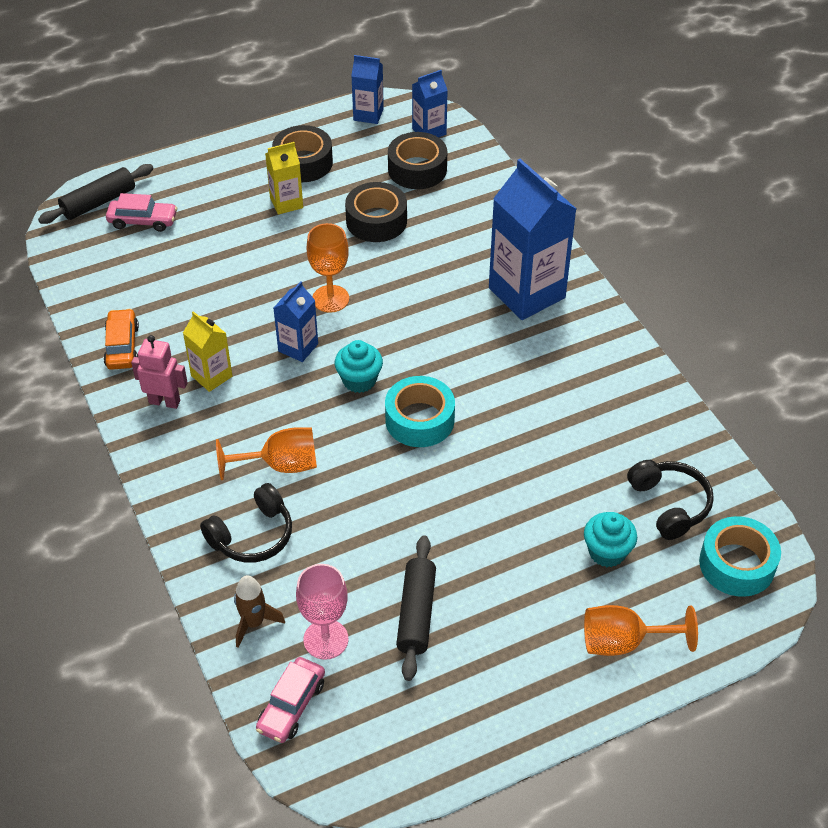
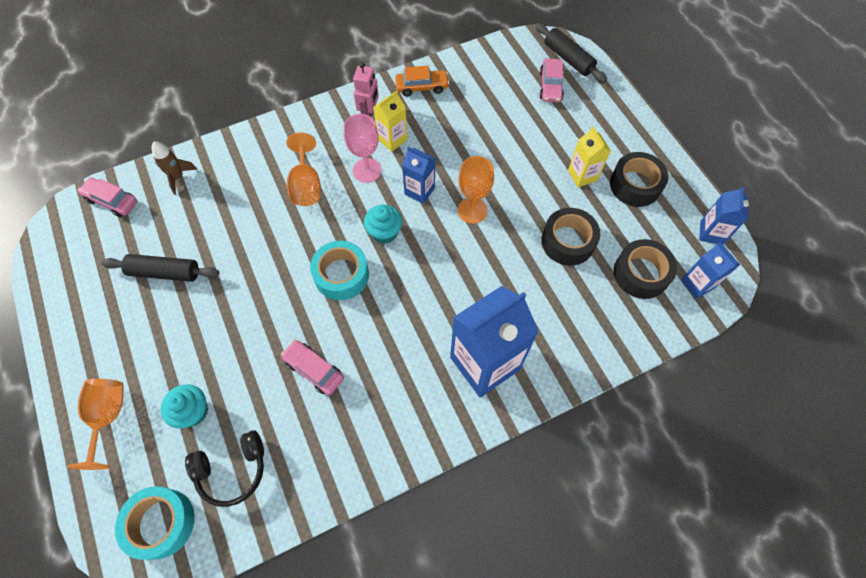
camera: 90 degrees right, 15 degrees up
black headphones [200,483,292,563] -> none
pink goblet [296,564,348,660] -> pink goblet moved to [344,114,382,183]
none -> pink car [281,340,344,395]

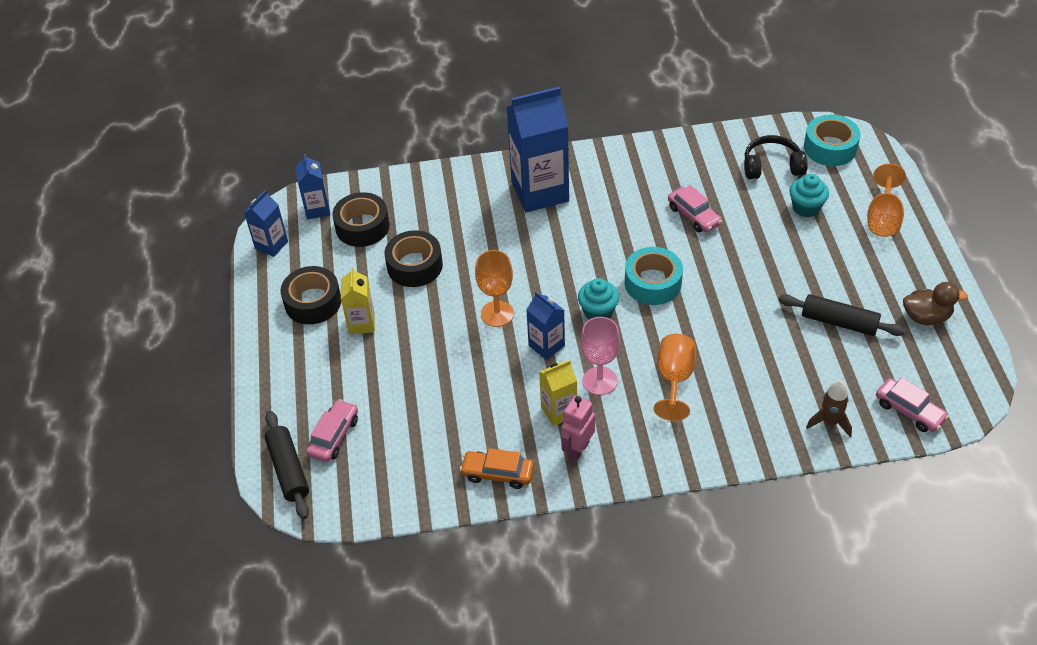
camera: 160 degrees left, 15 degrees down
none -> brown duck [903,282,968,325]

